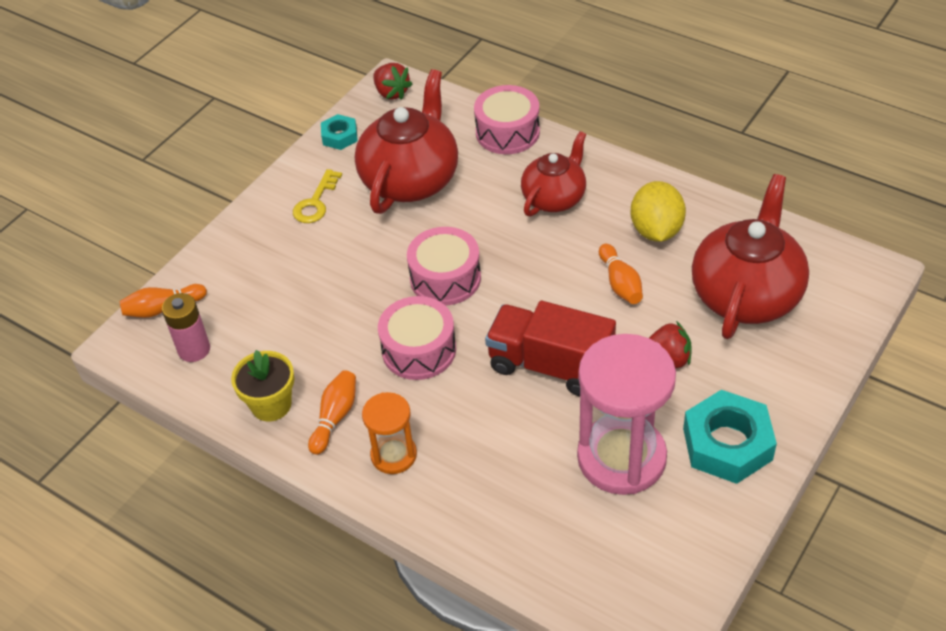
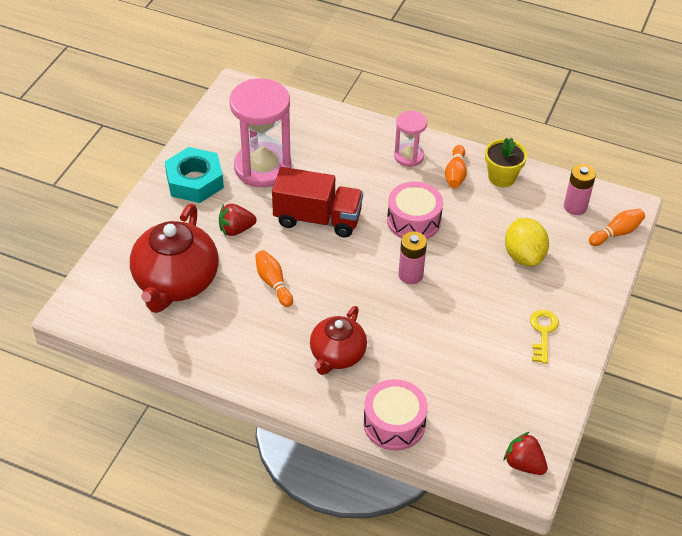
camera: 165 degrees right, 0 degrees up
turquoise nut [321,114,358,150] -> none
red teapot [355,69,458,214] -> none
orange hourglass [362,392,417,474] -> pink hourglass [394,111,427,167]
pink drum [407,227,481,305] -> pink battery [398,231,427,284]
yellow lemon [630,181,686,242] -> yellow lemon moved to [505,218,549,266]

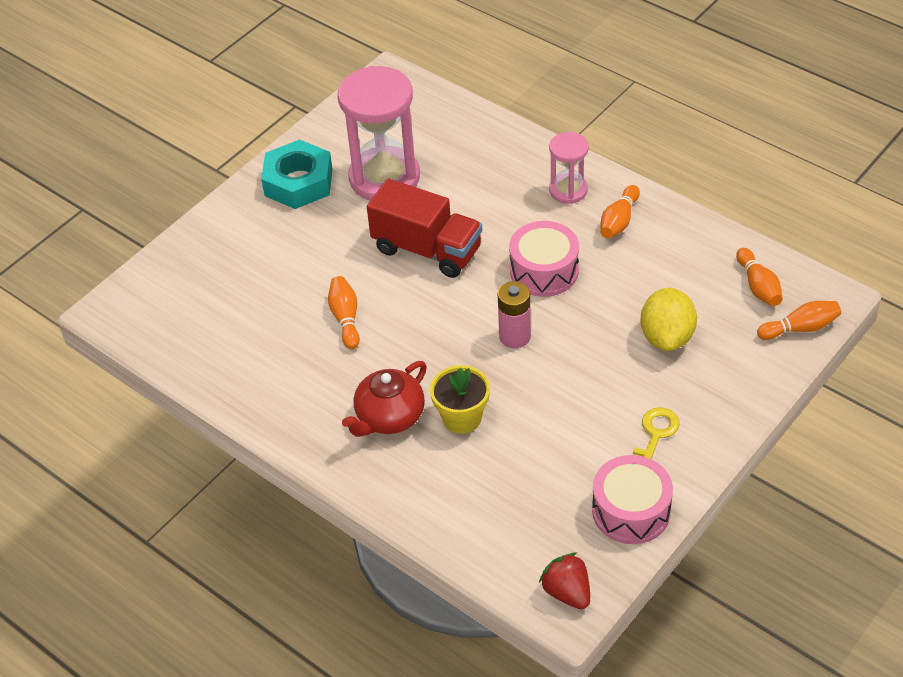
camera: 20 degrees right, 0 degrees up
red teapot [130,204,219,313] -> none
red strawberry [219,204,257,236] -> none
pink drum [364,379,428,451] -> pink drum moved to [592,455,673,544]
yellow flower pot [485,138,527,187] -> yellow flower pot moved to [430,365,490,434]
pink battery [564,164,596,215] -> orange bowling pin [736,248,783,306]

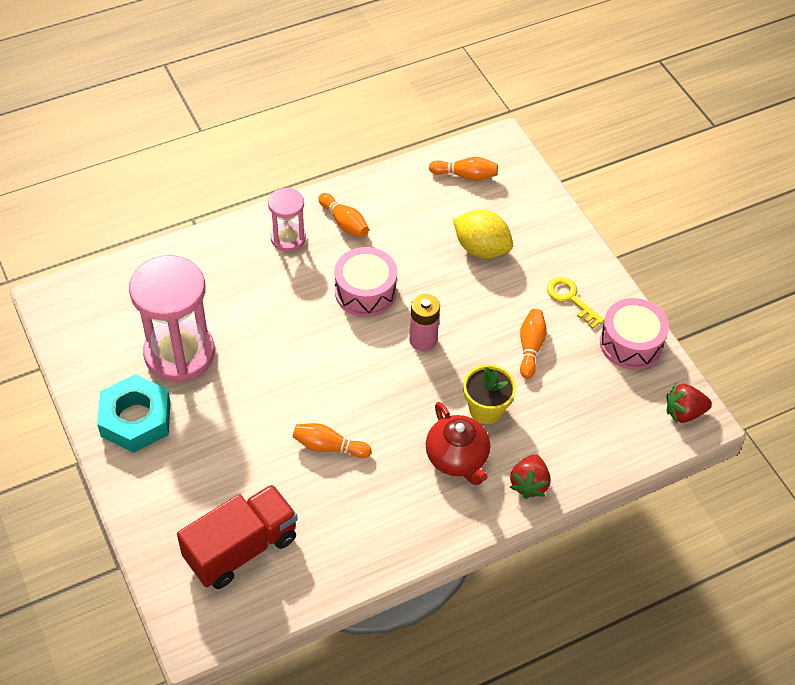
camera: 70 degrees left, 5 degrees up
red truck [367,178,482,278] -> red truck moved to [177,484,298,589]
orange bowling pin [757,301,841,340] -> orange bowling pin moved to [520,309,547,379]
none -> red strawberry [510,454,551,499]

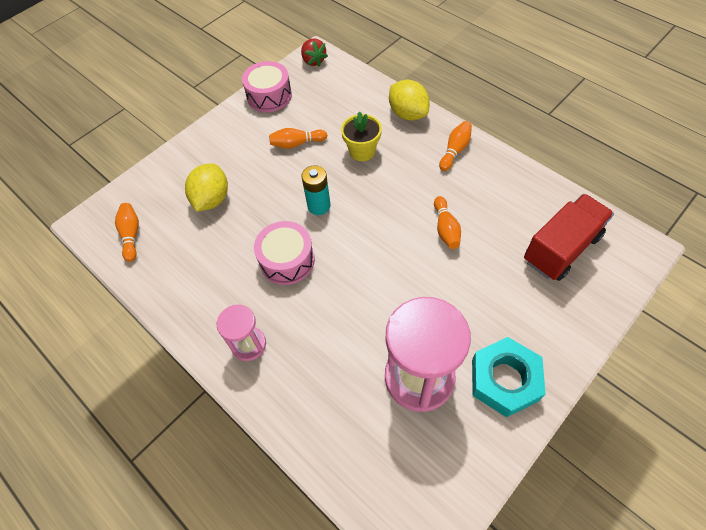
camera: 105 degrees left, 5 degrees up
red truck [177,484,298,589] -> red truck turned 105 degrees clockwise [524,194,614,281]
orange bowling pin [318,193,369,237] -> orange bowling pin moved to [439,121,472,171]
pink battery [409,294,440,351] -> turquoise battery [302,166,330,215]
red teapot [426,402,490,485] -> none
red strawberry [510,454,551,499] -> yellow lemon [389,80,430,121]
yellow key [547,277,604,329] -> none

